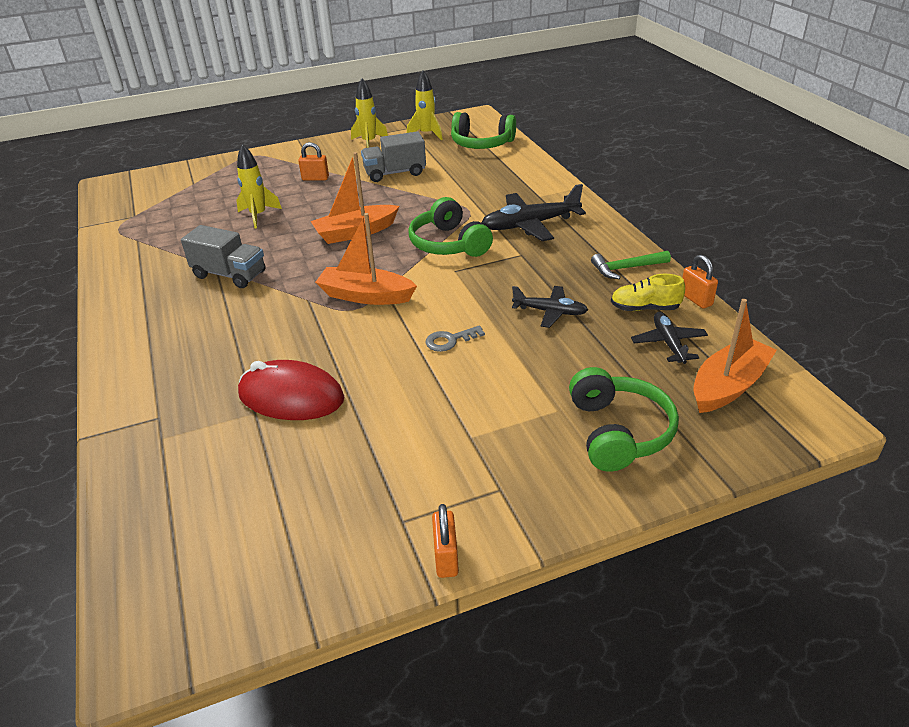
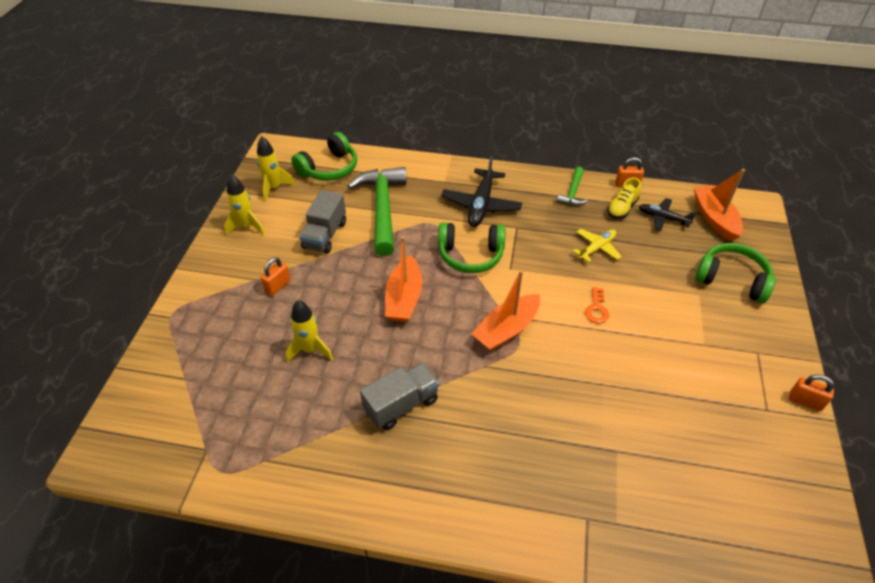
camera: 60 degrees left, 10 degrees up
red mouse [238,360,344,420] -> none
grey key [425,325,485,352] -> orange key [585,287,609,324]
black plane [512,286,588,328] -> yellow plane [573,229,622,262]
none -> green hammer [348,167,407,256]

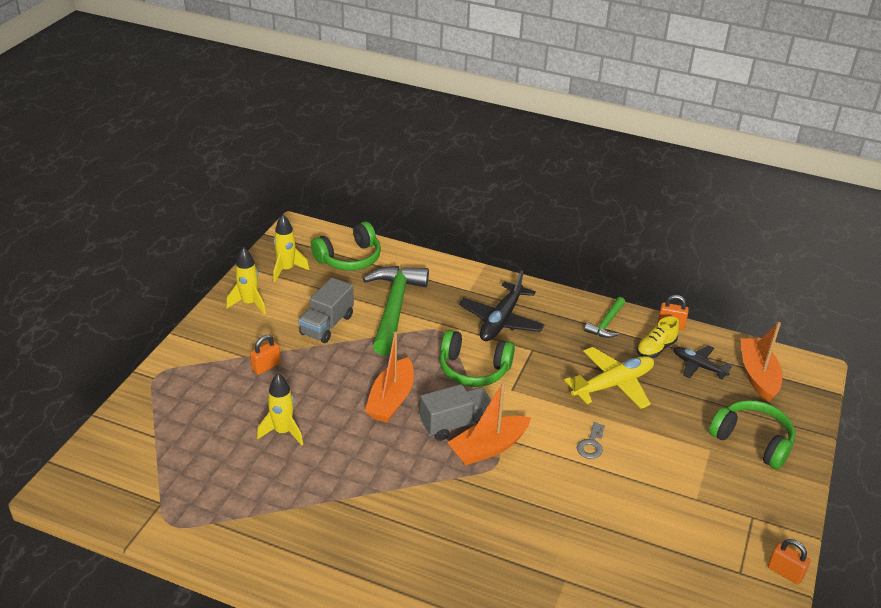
camera: 10 degrees right, 10 degrees down
grey truck [360,362,439,430] -> grey truck moved to [420,384,491,441]
yellow plane [573,229,622,262] -> yellow plane [564,347,654,409], size x1.64
orange key [585,287,609,324] -> grey key [577,422,605,459]

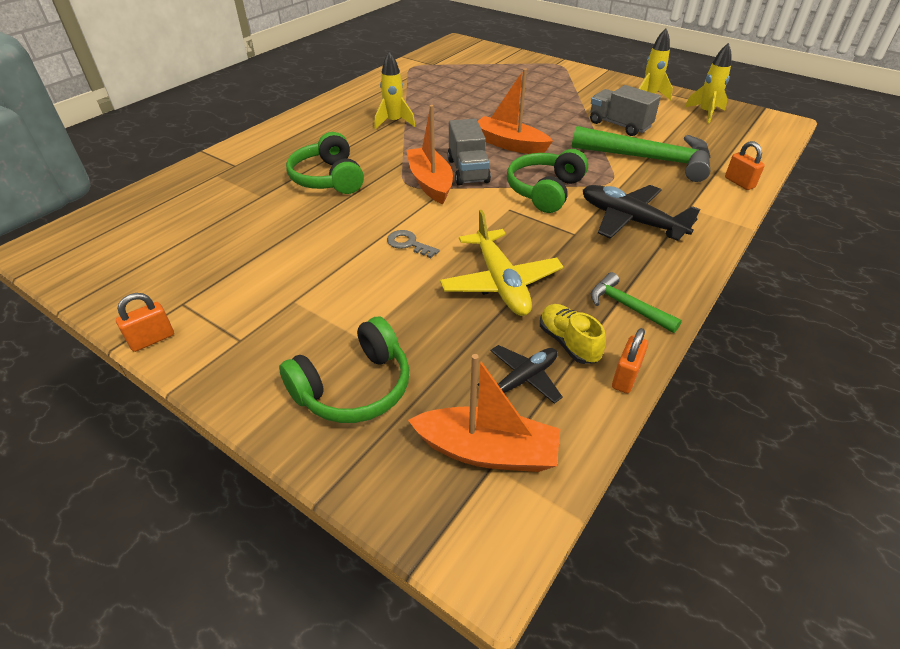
camera: 105 degrees right, 5 degrees up
orange padlock [250,335,281,375] -> orange padlock moved to [725,141,765,190]
yellow rocket [257,373,303,445] -> yellow rocket moved to [374,51,415,130]
green headphones [311,221,381,271] -> green headphones moved to [286,132,364,194]

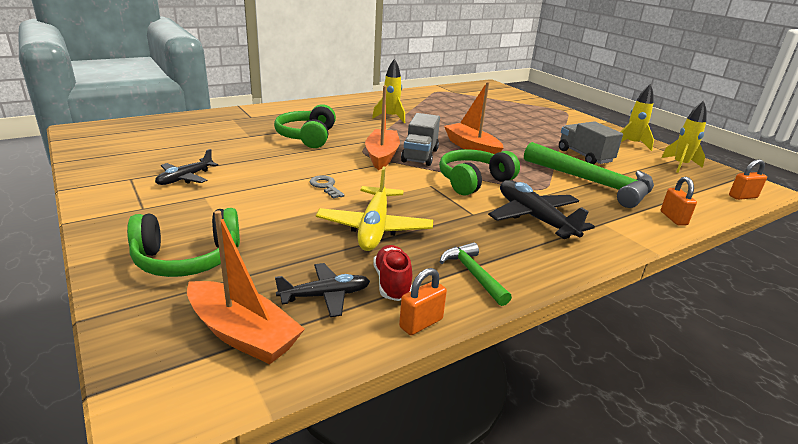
camera: 20 degrees right, 15 degrees down
orange padlock [116,293,174,352] -> orange padlock moved to [729,159,767,200]
yellow shoe [540,304,606,364] -> red shoe [373,245,412,301]
none -> black plane [155,149,218,185]

